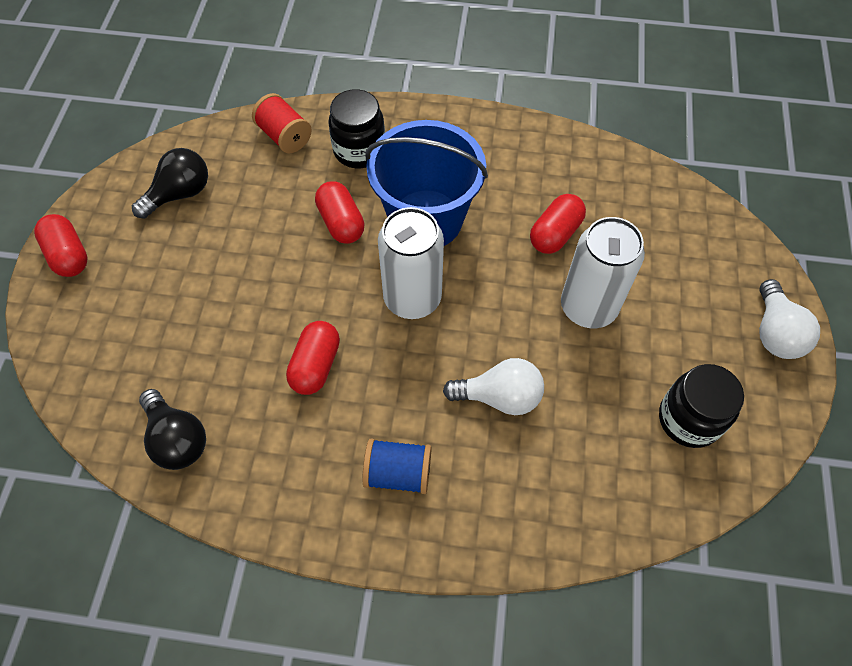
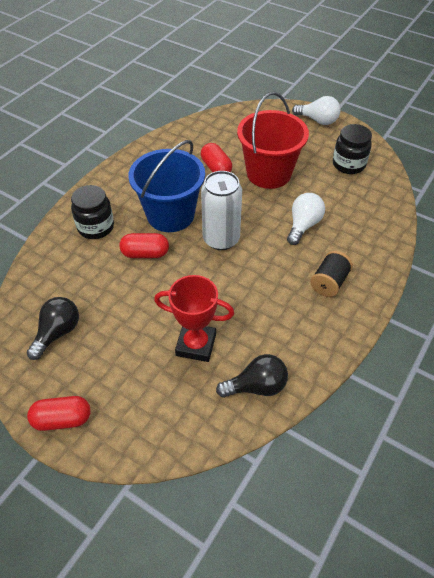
camera: 65 degrees left, 10 degrees down
black light bulb [132,148,208,219] -> black light bulb turned 45 degrees clockwise [27,297,79,360]
red spool [252,93,312,153] -> none
red capsule [286,321,340,395] -> none
blue spool [362,439,432,494] -> black spool [310,251,353,297]
white can [561,217,645,328] -> red bucket [237,92,309,189]
none -> red trophy [154,275,234,362]

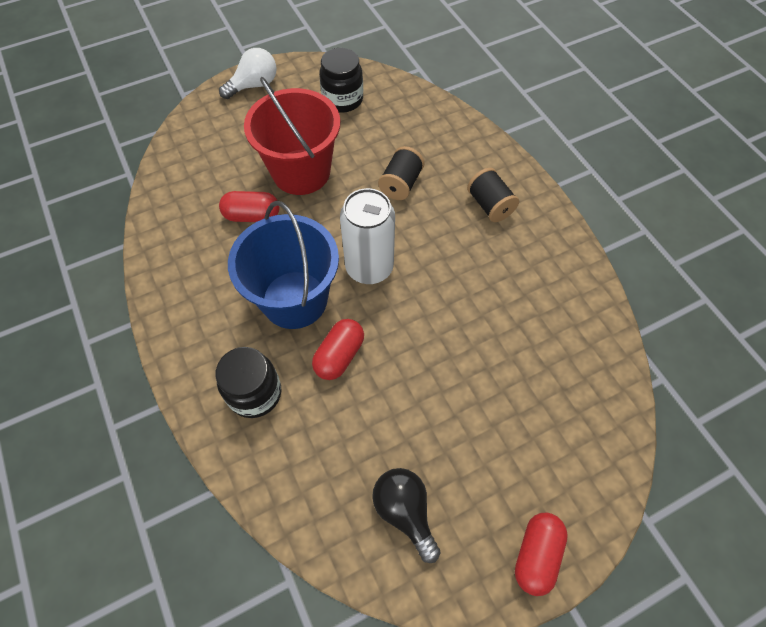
camera: 60 degrees left, 10 degrees up
red trophy [154,275,234,362] -> none
black light bulb [216,354,288,398] -> none
white light bulb [287,193,325,245] -> black spool [378,146,425,200]

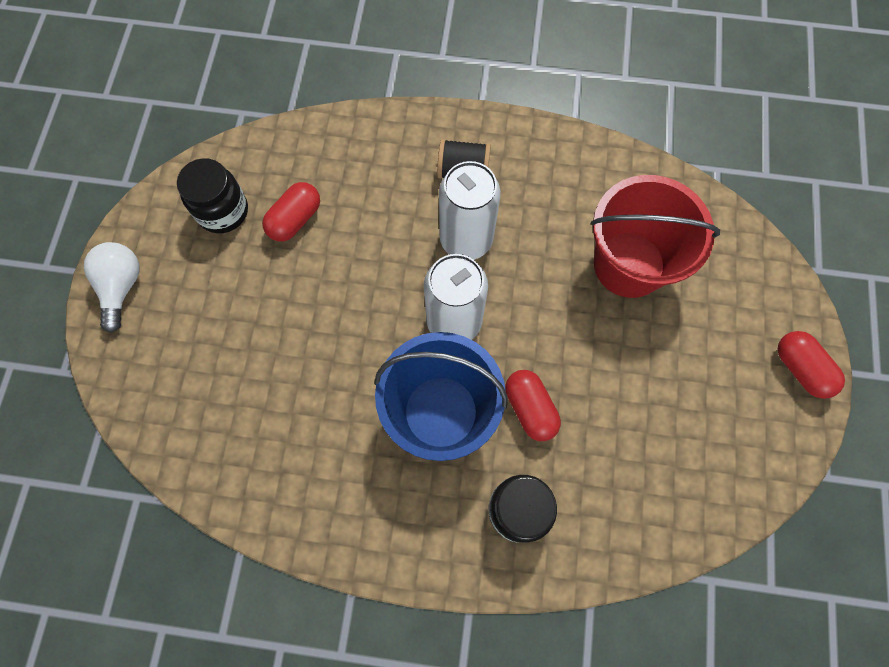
camera: 55 degrees left, 10 degrees up
red capsule [219,191,279,222] -> red capsule moved to [262,182,320,242]
red bucket [244,77,340,195] -> red bucket moved to [591,175,720,298]
black light bulb [372,468,441,563] -> none
black spool [378,146,425,200] -> none
none -> white can [439,161,501,260]

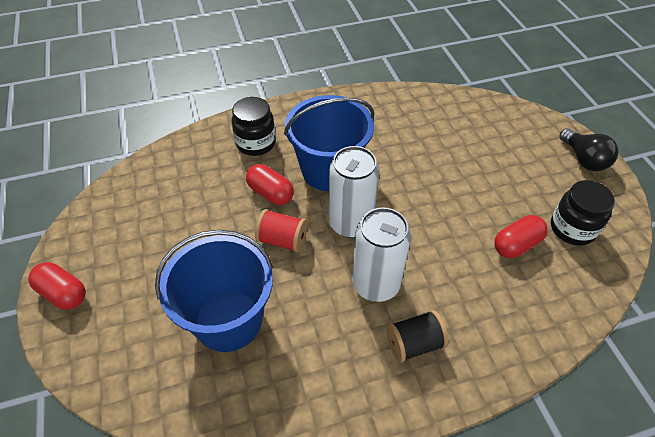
camera: 155 degrees right, 20 degrees down
white light bulb [84,242,140,333] -> black light bulb [559,128,619,171]
red capsule [262,182,320,242] -> red capsule turned 45 degrees clockwise [494,215,548,258]
red bucket [591,175,720,298] -> blue bucket [155,230,273,352]
none -> red spool [255,209,308,252]

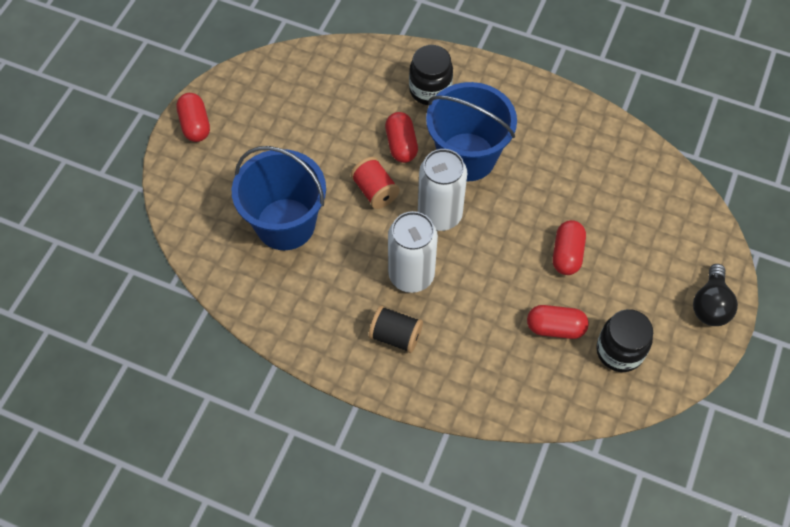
camera: 40 degrees right, 10 degrees up
none -> red capsule [553,220,586,275]

